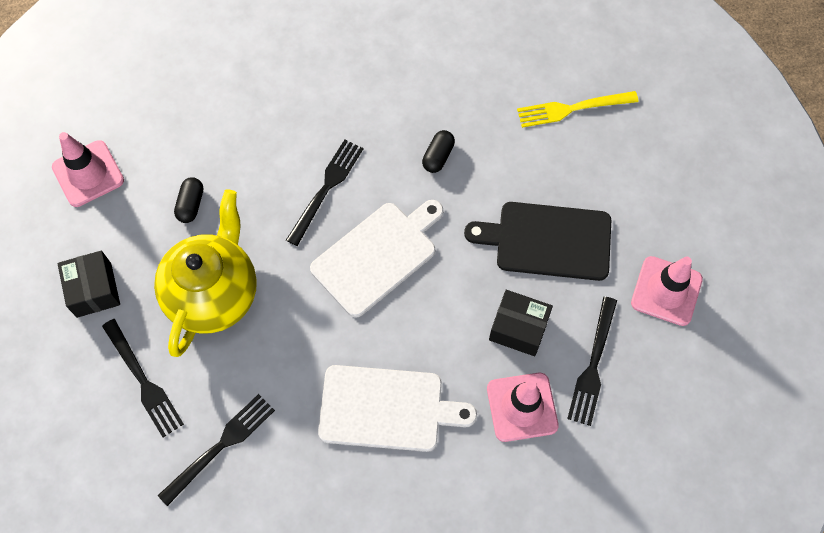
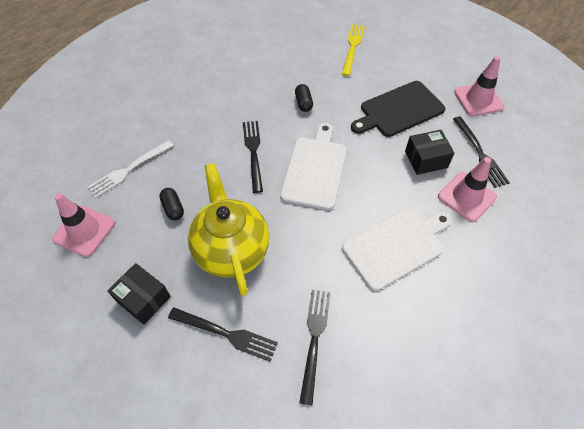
camera: 35 degrees left, 10 degrees down
yellow fork [517,91,639,128] -> yellow fork turned 150 degrees clockwise [342,24,365,76]
none -> white fork [88,140,174,198]

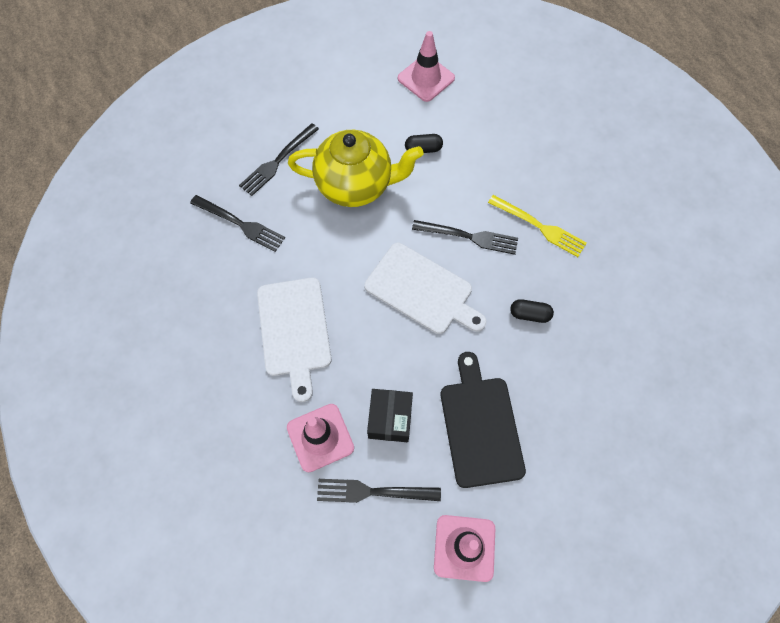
camera: 110 degrees right, 10 degrees up
white fork [88,140,174,198] -> none
black box [107,263,171,325] -> none
yellow fork [342,24,365,76] -> yellow fork moved to [488,195,587,257]

